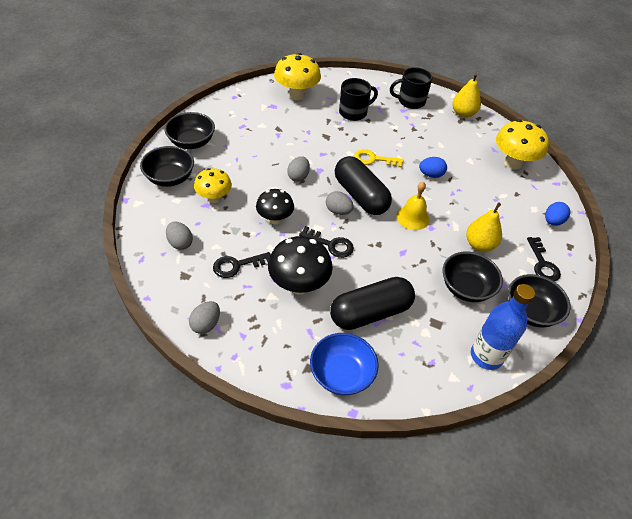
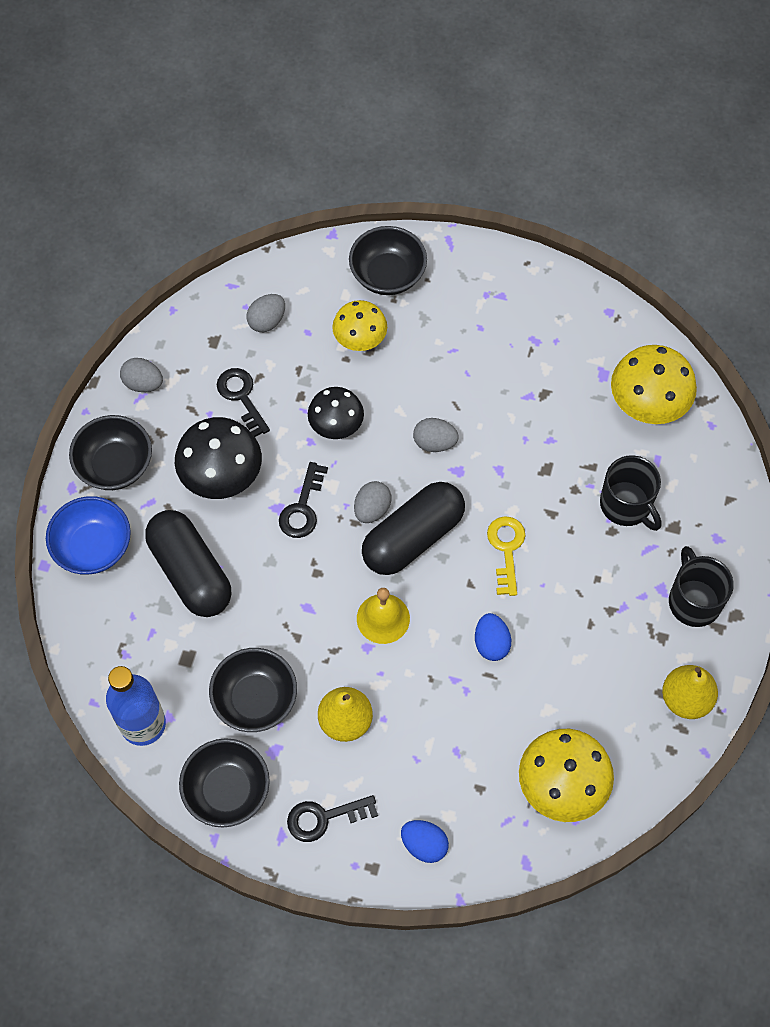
camera: 85 degrees right, 15 degrees up
black bowl [164,112,215,149] -> black bowl moved to [69,415,152,490]

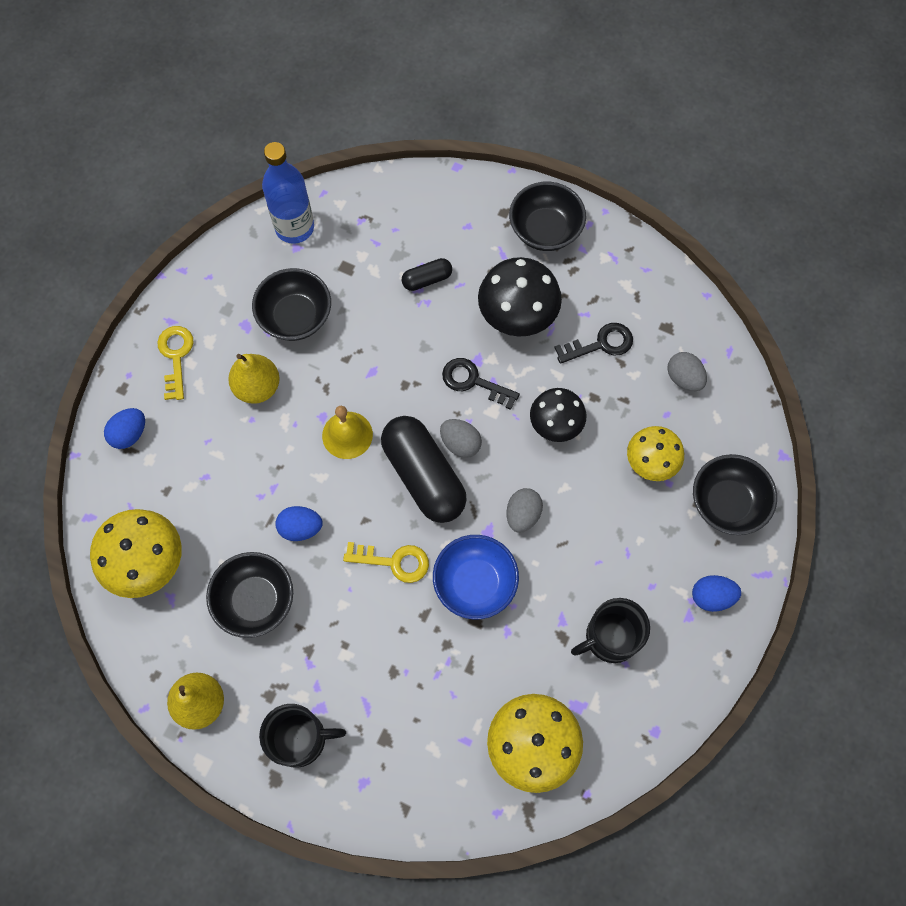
camera: 100 degrees right, 5 degrees up
blue bowl [46,496,131,574] -> blue bowl moved to [433,535,519,619]
grey egg [120,358,163,392] -> none
black capsule [145,510,232,617] -> black capsule [402,258,452,291], size x0.48
black bowl [179,738,270,827] -> black bowl moved to [206,552,293,638]
black key [287,795,378,842] -> yellow key [157,326,194,400]
black mug [600,455,661,531] -> black mug moved to [571,598,650,663]
none -> blue egg [692,575,741,612]

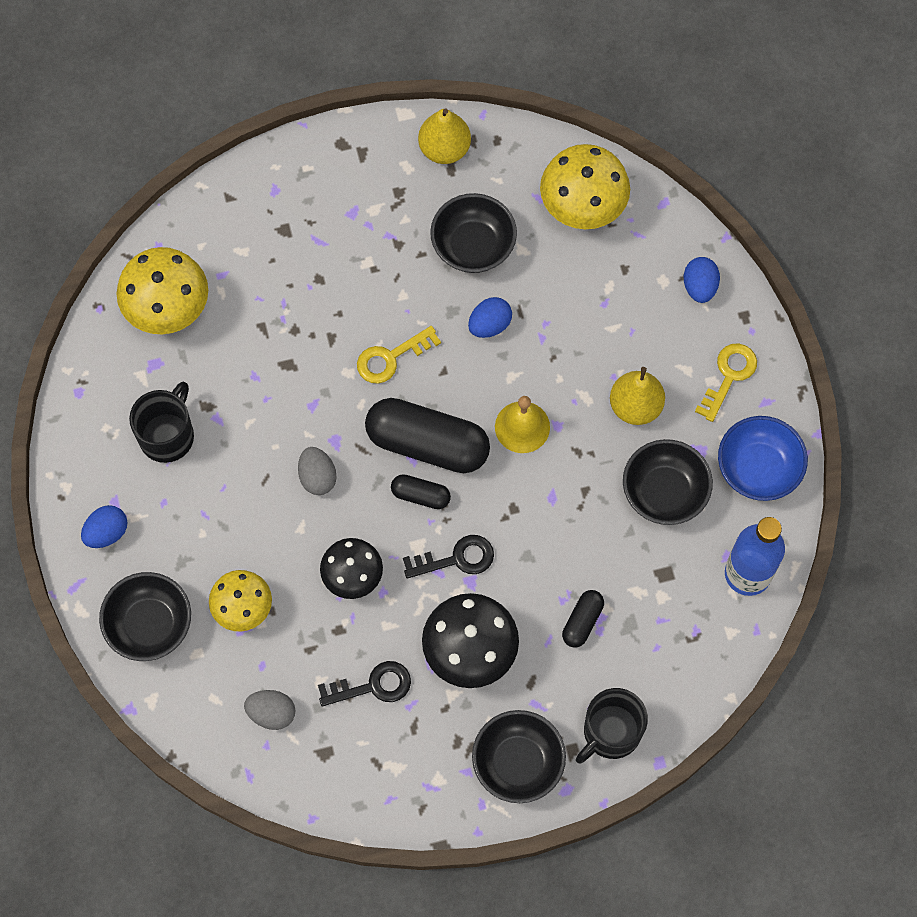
camera: 140 degrees right, 0 degrees up
yellow key [157,326,194,400] -> yellow key turned 105 degrees counterclockwise [695,343,757,422]
black mug [259,704,346,768] -> black mug moved to [576,688,648,764]
blue bowl [433,535,519,619] -> blue bowl moved to [718,416,808,501]
grey egg [440,419,482,458] -> black capsule [391,474,451,509]
black key [554,323,633,364] -> black key turned 135 degrees counterclockwise [318,661,411,706]

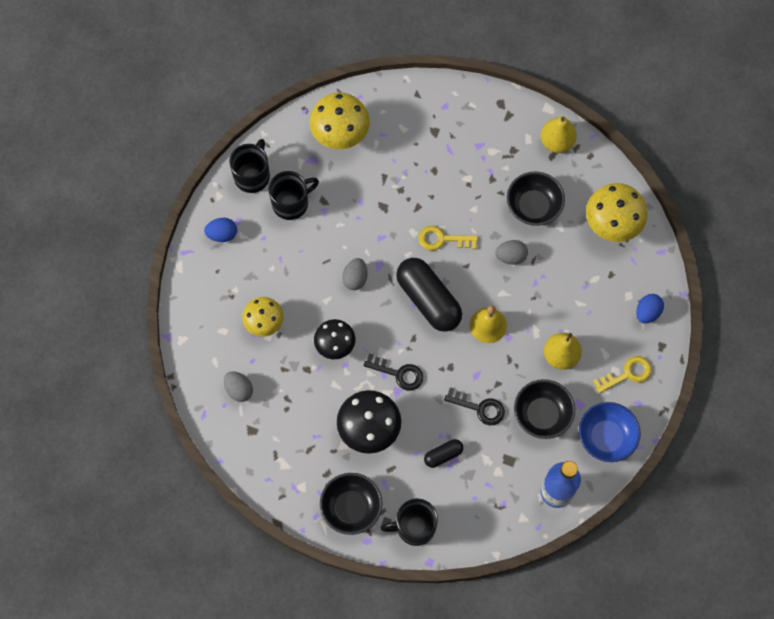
camera: 35 degrees right, 0 degrees up
black bowl [99,572,191,661] -> none
black key [318,661,411,706] -> black key moved to [444,387,505,425]
black capsule [391,474,451,509] -> none
blue egg [468,297,512,338] -> grey egg [495,240,528,265]
none -> black mug [229,139,270,193]

